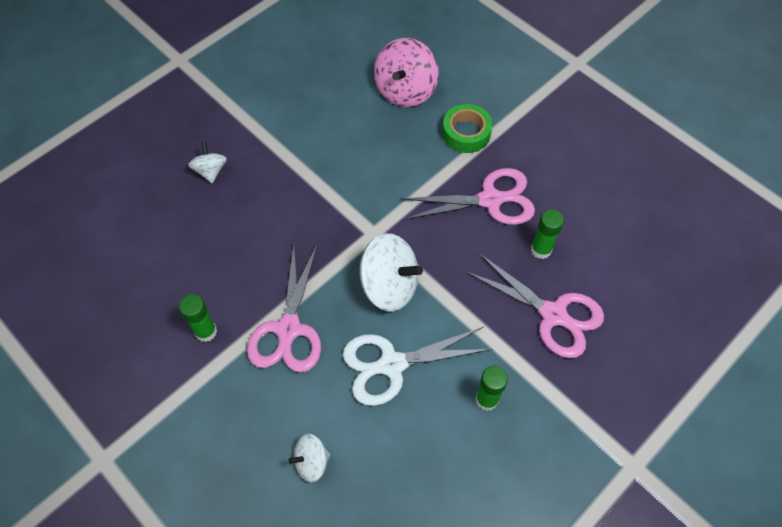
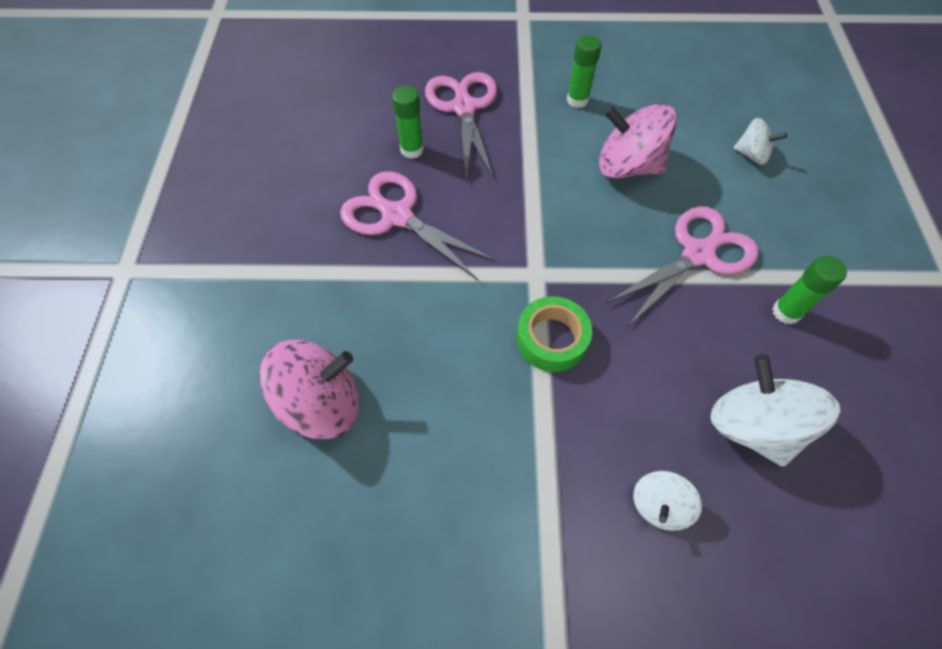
camera: 135 degrees left, 0 degrees up
white scissors [343,327,492,406] -> pink spinning top [599,104,677,178]
white spinning top [360,233,423,311] -> white spinning top moved to [710,354,840,466]
green tape [442,104,492,153] -> green tape moved to [516,296,592,372]

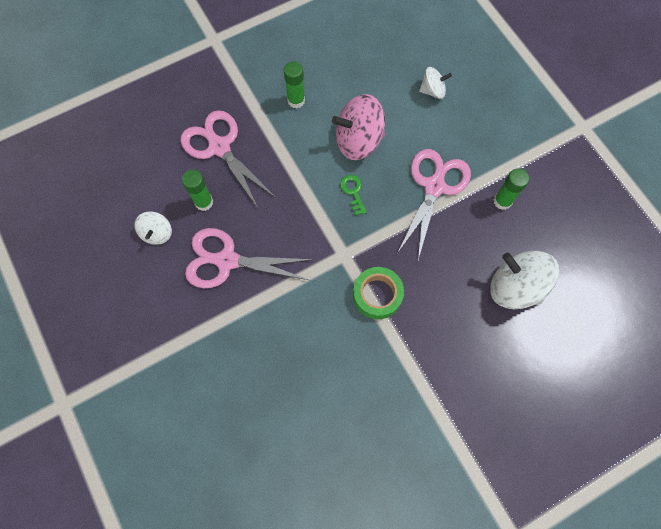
camera: 30 degrees left, 10 degrees up
pink spinning top [259,340,359,440] -> none
white spinning top [633,471,702,531] -> white spinning top moved to [135,211,172,245]
none -> green key [340,175,367,216]

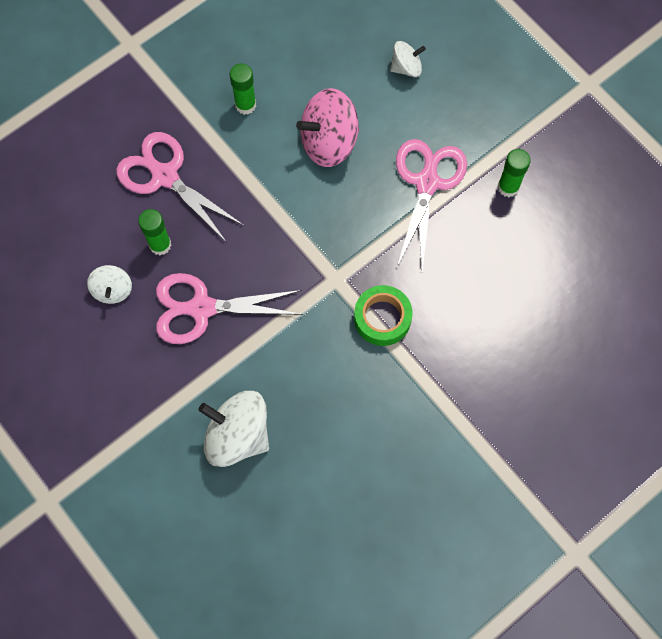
camera: 10 degrees left, 0 degrees up
green key [340,175,367,216] -> none
white spinning top [490,251,559,309] -> white spinning top moved to [199,391,269,467]

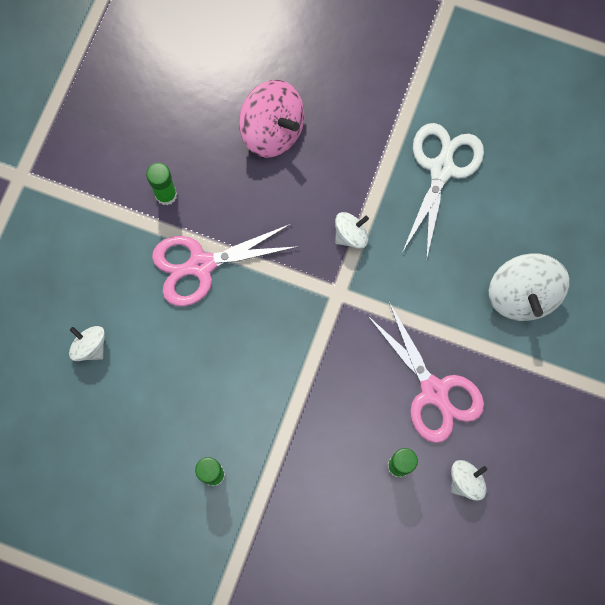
camera: 120 degrees left, 5 degrees up
pink scissors [116,132,244,243] -> none
pink spinning top [296,88,359,167] -> pink spinning top moved to [239,80,305,158]
green tape [354,285,413,346] -> white spinning top [335,212,369,249]
none -> white scissors [403,123,484,261]

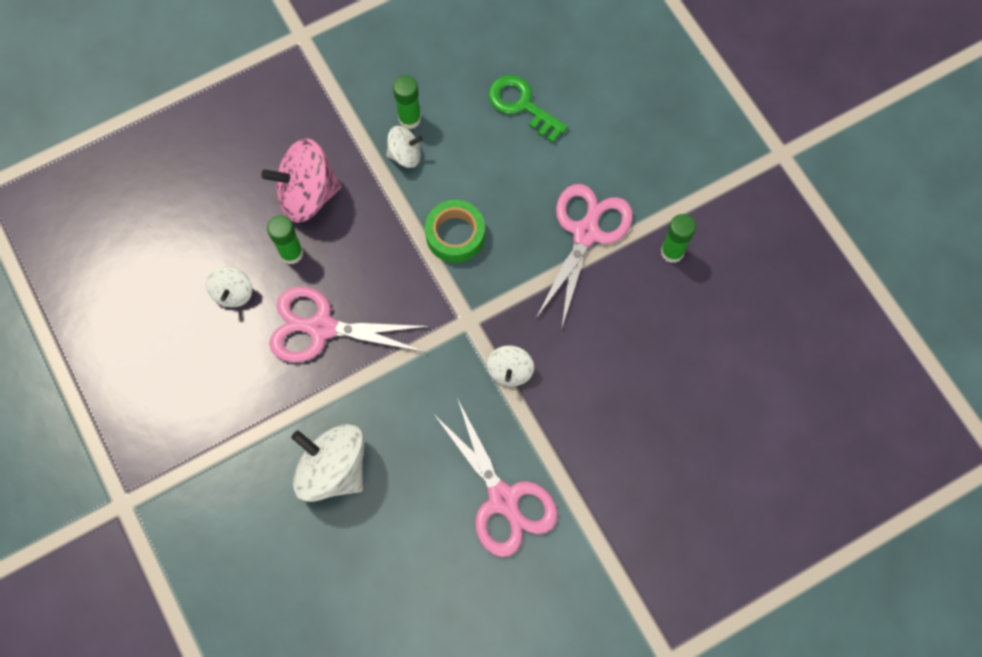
camera: 130 degrees right, 5 degrees down
white spinning top [69,326,105,361] -> white spinning top moved to [386,126,423,168]
pink spinning top [239,80,305,158] -> pink spinning top moved to [261,139,341,223]
white scissors [403,123,484,261] -> pink scissors [434,398,558,557]
none -> green tape [425,200,485,263]
none -> green key [488,75,568,143]

